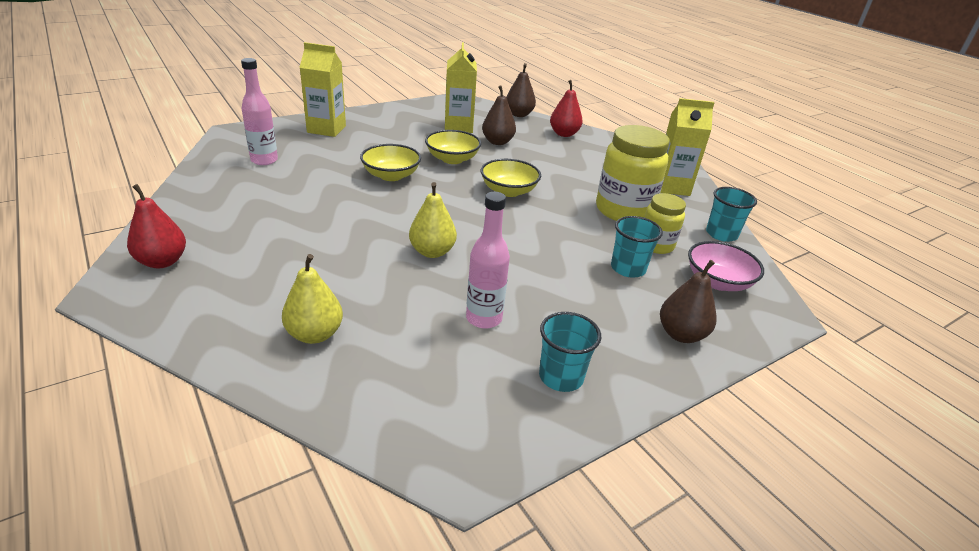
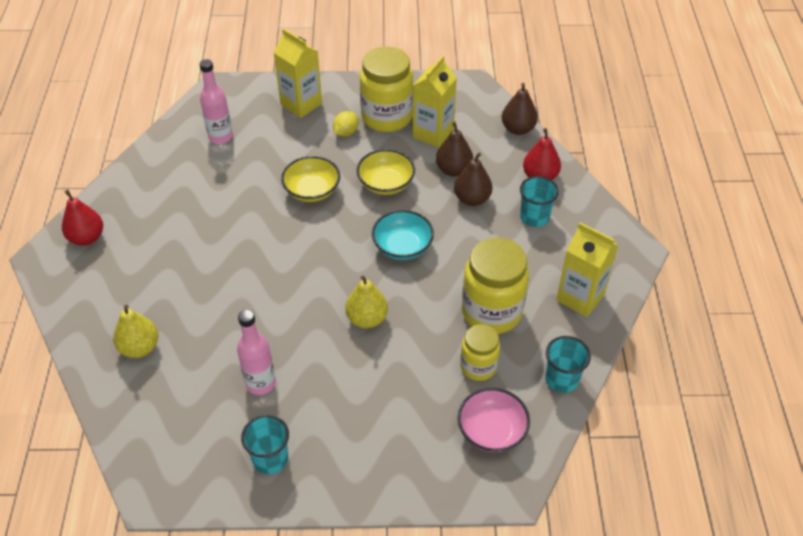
camera: 35 degrees right, 15 degrees up
yellow pear [409,182,457,258] -> yellow pear moved to [345,276,388,328]
yellow bowl [481,159,541,197] -> turquoise bowl [372,210,434,260]
turquoise cup [611,216,663,278] -> turquoise cup moved to [520,176,559,227]
brown pear [660,260,716,343] -> brown pear moved to [454,152,492,206]
none -> yellow lemon [333,111,358,137]
none -> yellow jar [360,46,413,132]

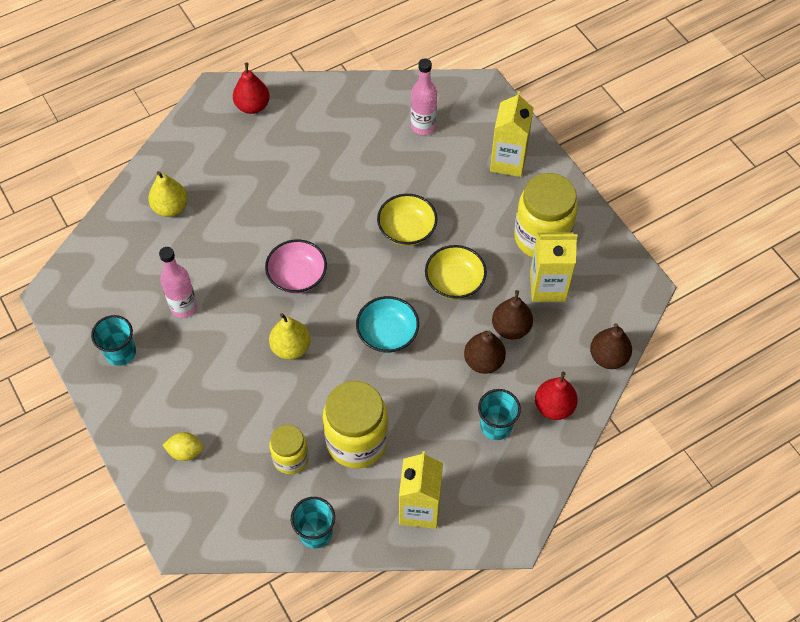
camera: 60 degrees right, 10 degrees up
yellow lemon [333,111,358,137] -> yellow lemon moved to [163,432,204,461]
pink bowl [458,388,530,452] -> pink bowl moved to [265,240,327,294]

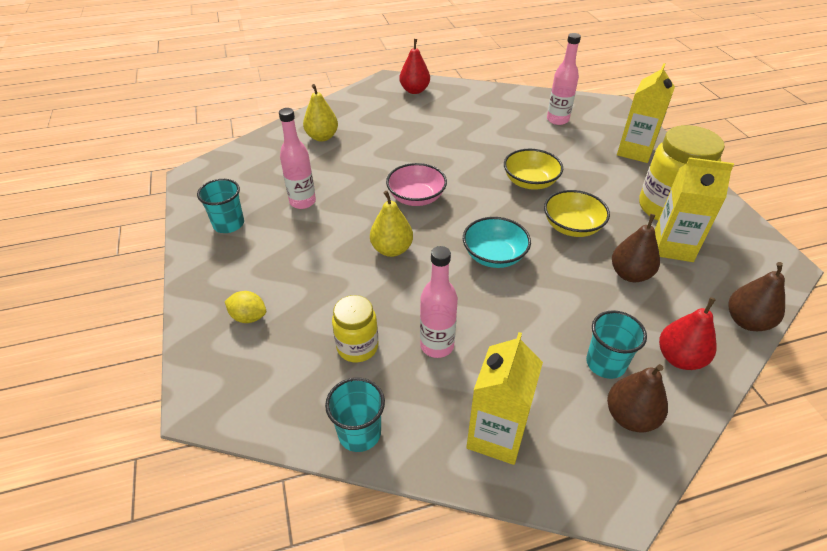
camera: 15 degrees right, 15 degrees down
yellow jar [323,381,388,468] -> pink bottle [420,246,458,358]
brown pear [464,331,506,374] -> brown pear moved to [607,364,668,432]

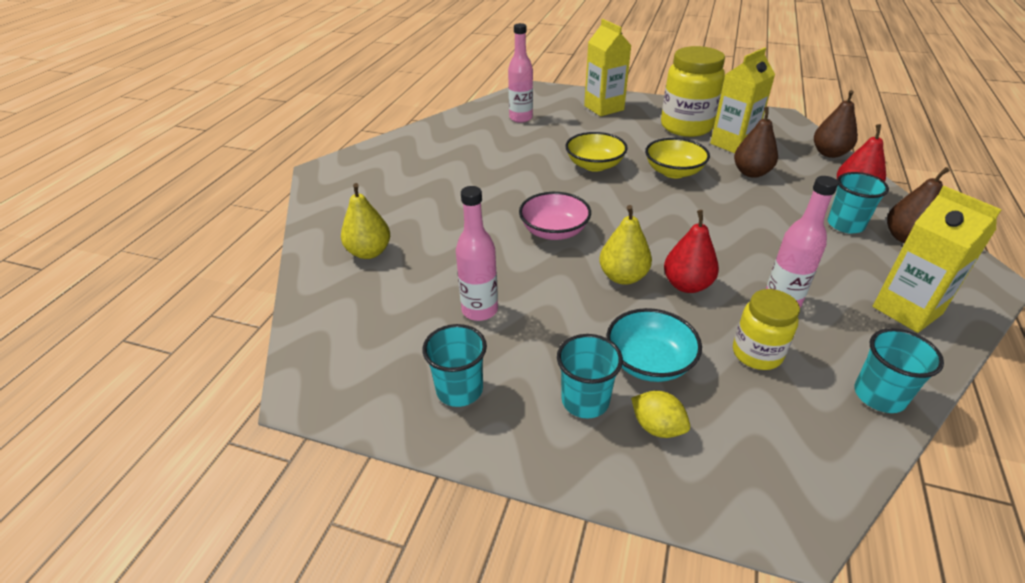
camera: 55 degrees left, 5 degrees down
yellow lemon [225,291,266,323] -> yellow lemon turned 75 degrees clockwise [631,391,690,438]
red pear [399,39,430,94] -> red pear moved to [664,210,719,293]
turquoise bowl [463,217,531,268] -> turquoise bowl moved to [606,308,702,382]
none -> turquoise cup [557,334,623,419]

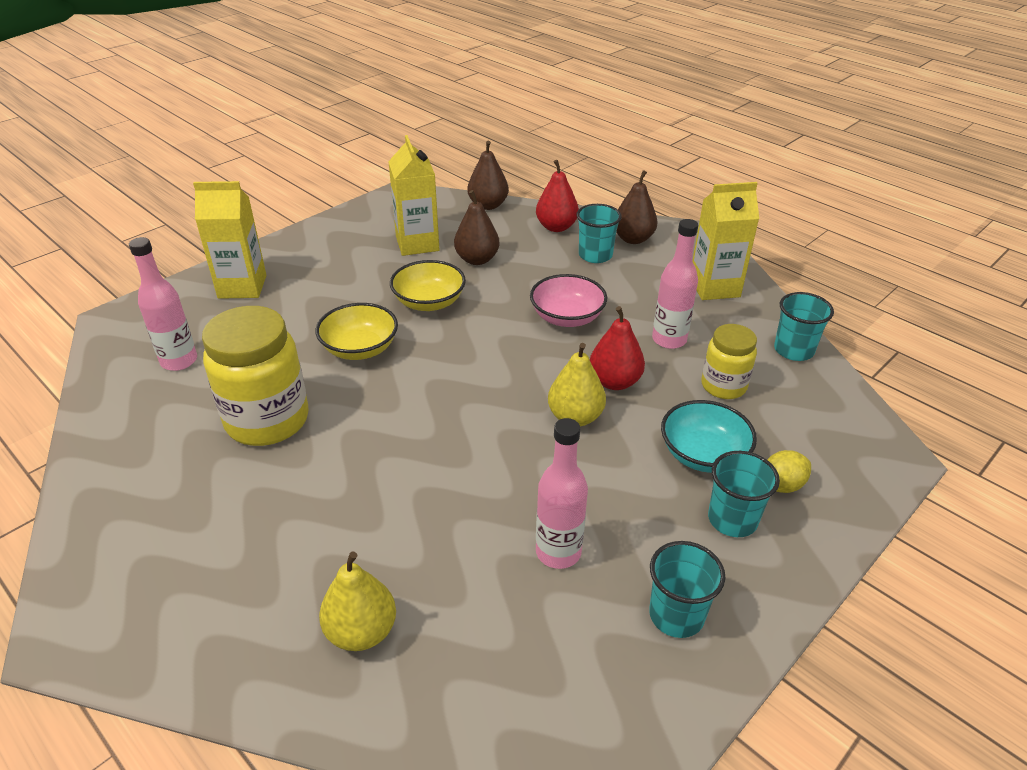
camera: 65 degrees left, 0 degrees up
pink bowl [519,192,591,240] -> pink bowl moved to [530,274,607,327]
yellow jar [661,46,725,137] -> yellow jar moved to [202,306,309,446]

